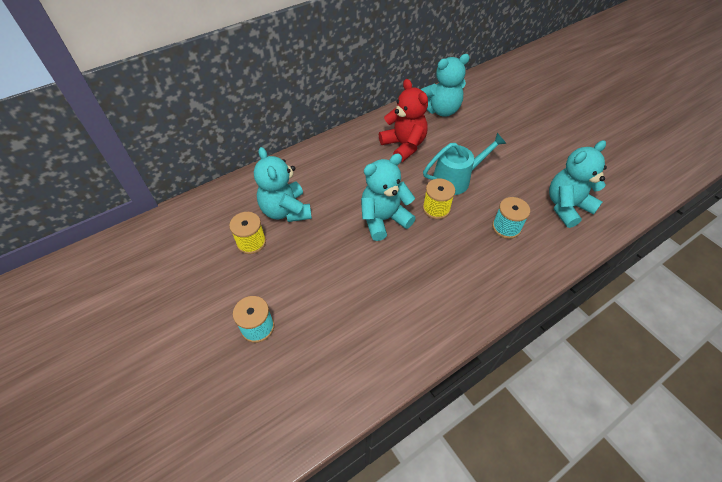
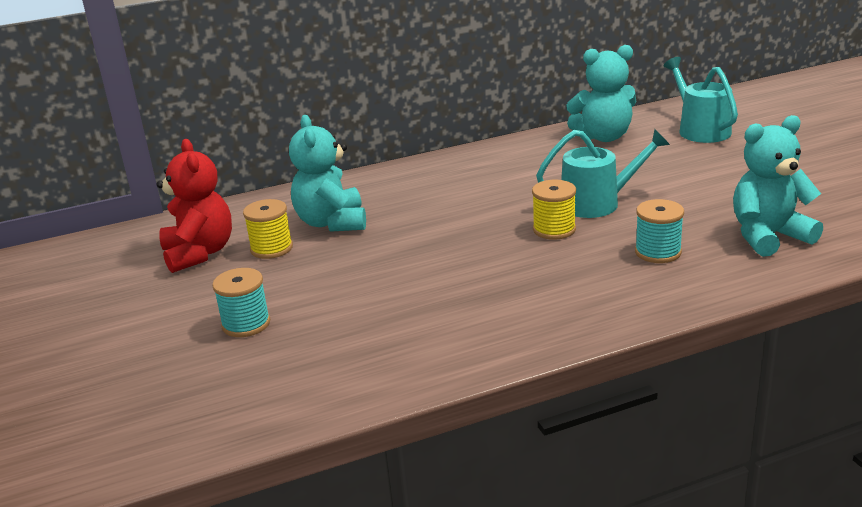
camera: 15 degrees right, 25 degrees down
turquoise teddy bear [361,153,416,241] -> none
red teddy bear [379,79,428,162] -> red teddy bear moved to [156,139,232,273]
none -> turquoise watering can [664,57,738,143]

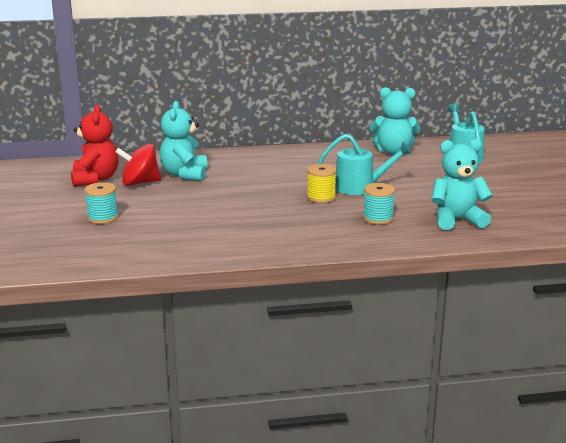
camera: 10 degrees right, 5 degrees down
yellow spool [243,199,293,259] -> red spinning top [115,144,161,186]

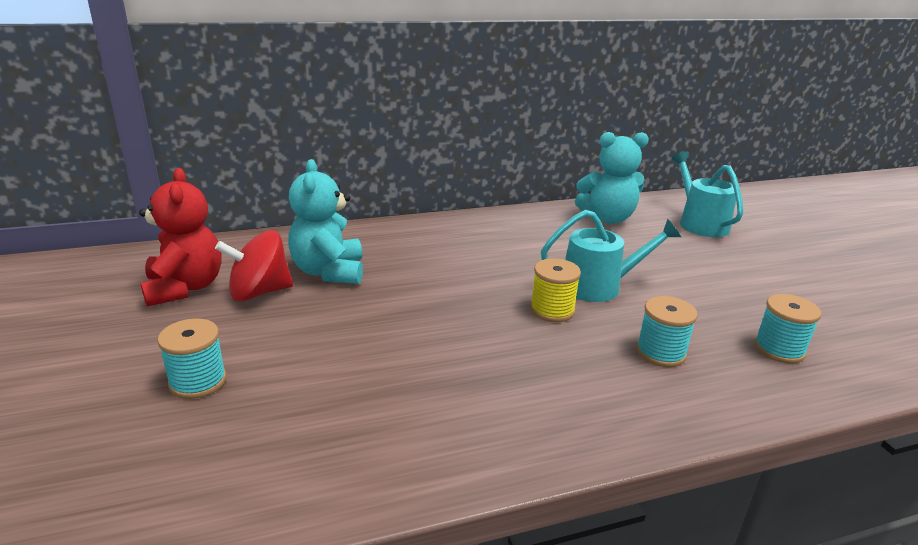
camera: 10 degrees left, 5 degrees up
turquoise teddy bear [432,139,493,230] -> turquoise spool [754,294,821,364]

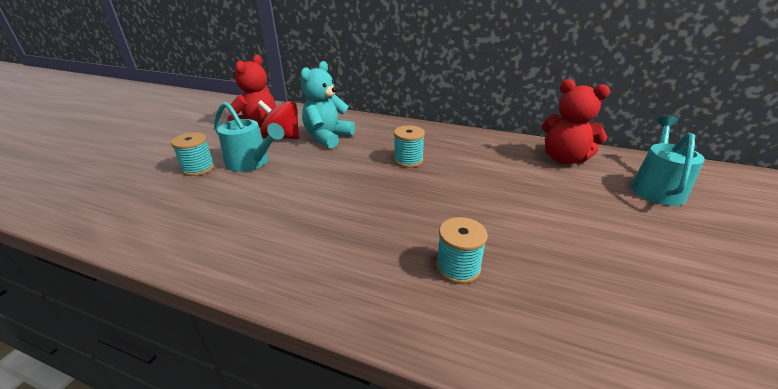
camera: 40 degrees right, 5 degrees up
yellow spool [530,258,581,322] -> none
turquoise watering can [541,210,681,302] -> turquoise watering can moved to [214,102,284,172]
turquoise teddy bear [575,132,649,224] -> red teddy bear [542,79,610,164]
turquoise spool [754,294,821,364] -> turquoise spool moved to [394,125,425,168]

